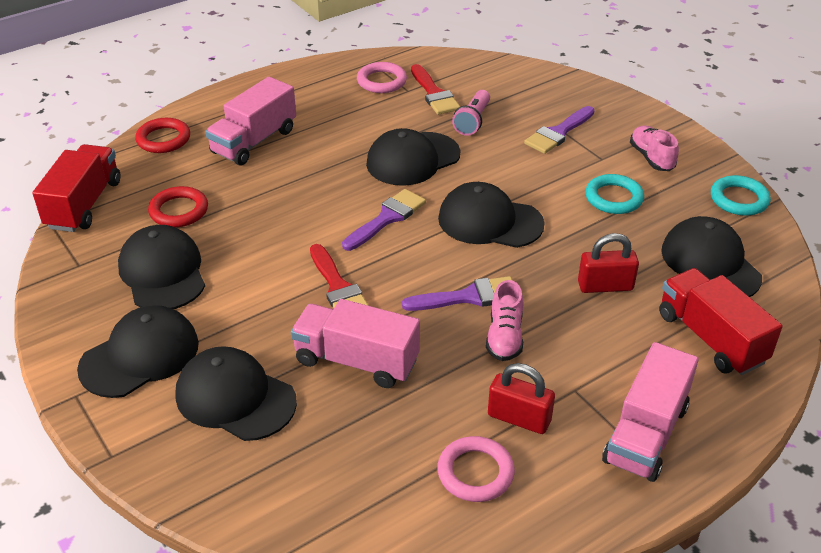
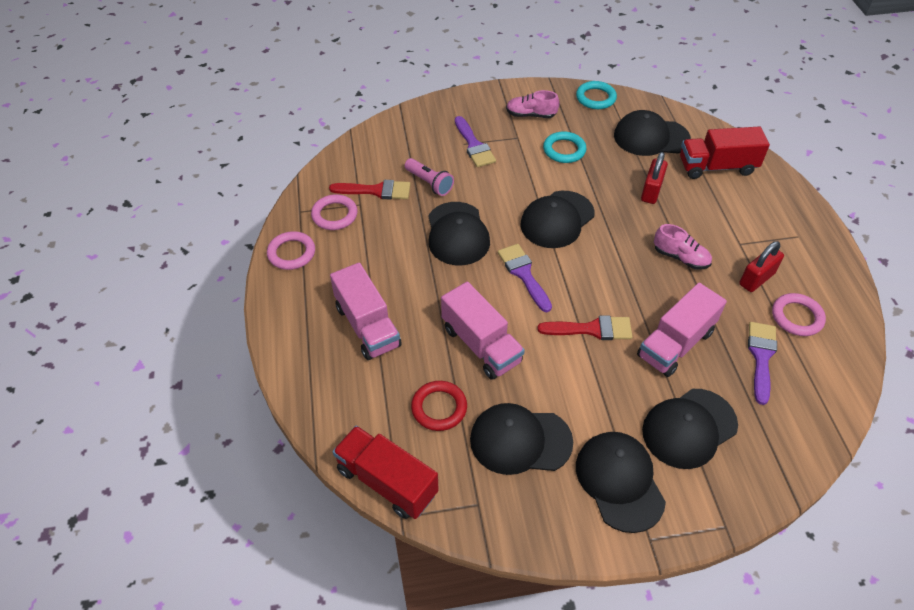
camera: 65 degrees left, 10 degrees up
red ring [135,118,190,153] -> none
purple brush [402,276,513,311] -> purple brush moved to [748,322,777,405]
pink truck [602,342,699,482] -> pink truck moved to [441,282,525,380]
none -> pink ring [267,231,315,270]

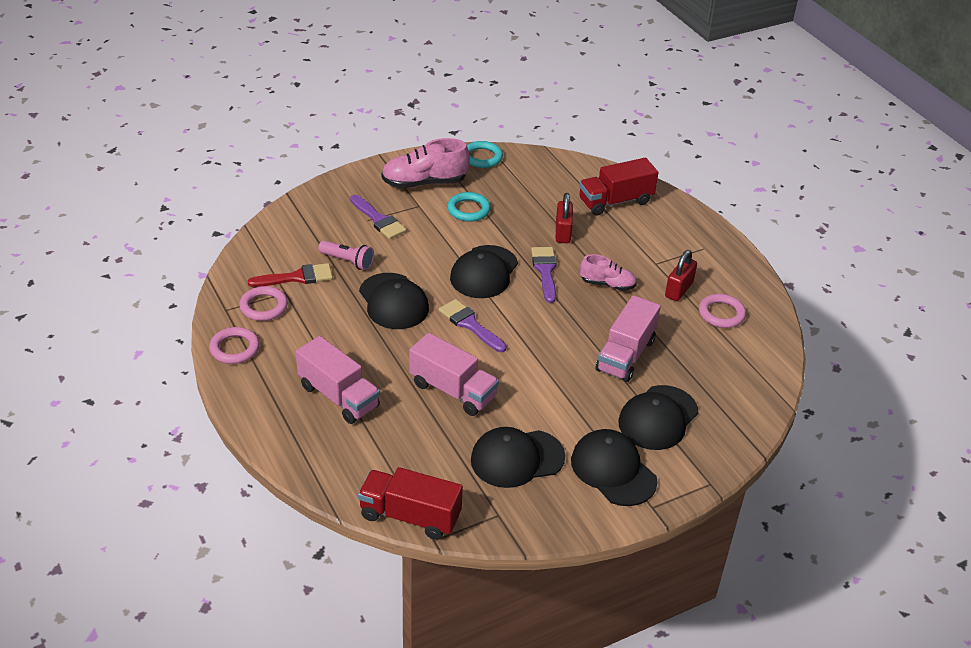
camera: 20 degrees left, 10 degrees down
red ring [411,381,467,431] -> none
pink shoe [506,90,559,118] -> pink shoe [381,138,470,188], size x1.65
red brush [537,316,633,340] -> none
black cap [614,110,691,156] -> none
purple brush [748,322,777,405] -> purple brush moved to [531,247,557,303]

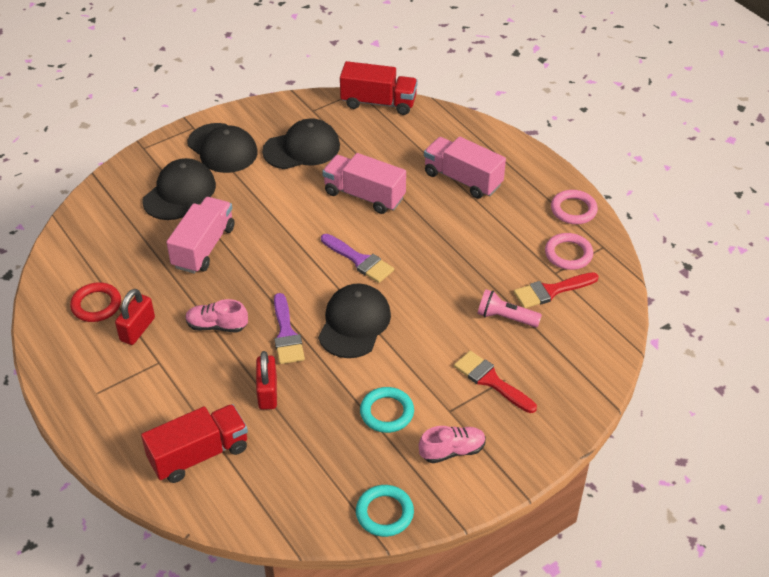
camera: 175 degrees right, 5 degrees up
purple brush [350,195,407,239] -> red brush [454,351,537,413]
black cap [359,273,429,329] -> none
pink shoe [381,138,470,188] -> pink shoe [419,426,486,463], size x0.60
pink ring [699,294,746,328] -> red ring [70,282,121,322]

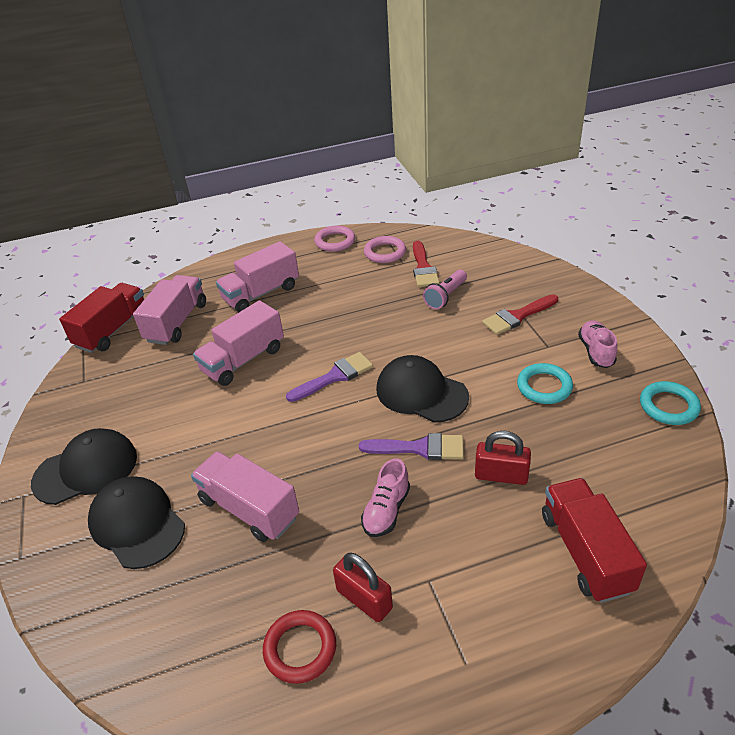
camera: 70 degrees left, 5 degrees down
black cap [262,119,340,169] -> none
none -> pink truck [133,275,206,345]

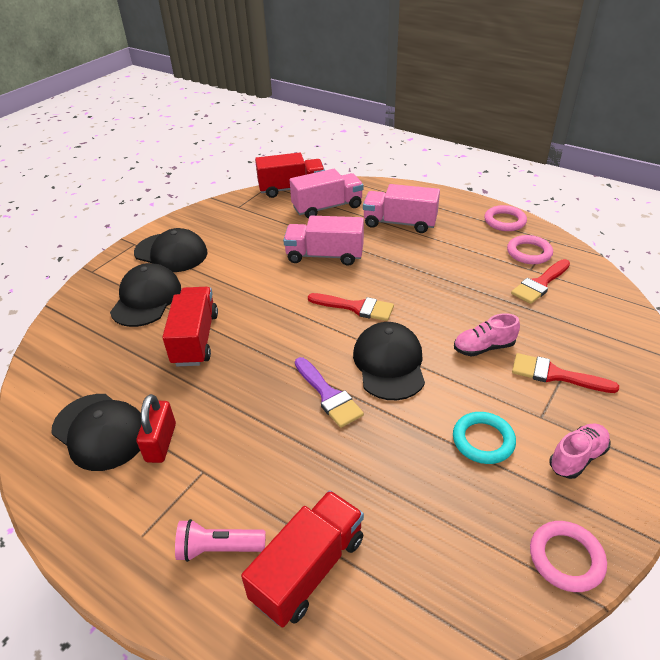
camera: 50 degrees right, 0 degrees up
pink truck [191,451,299,542] -> red truck [162,287,218,366]
red ring [263,610,336,684] -> black cap [51,394,142,471]
purple brush [286,352,373,402] -> red brush [308,293,394,321]
pink shoe [361,459,410,537] -> pink shoe moved to [454,313,520,356]
pink flashlight [423,270,467,309] -> pink flashlight moved to [175,519,266,562]
red padlock [475,431,531,485] -> none
turquoise ring [640,381,701,425] -> pink ring [530,521,607,592]

